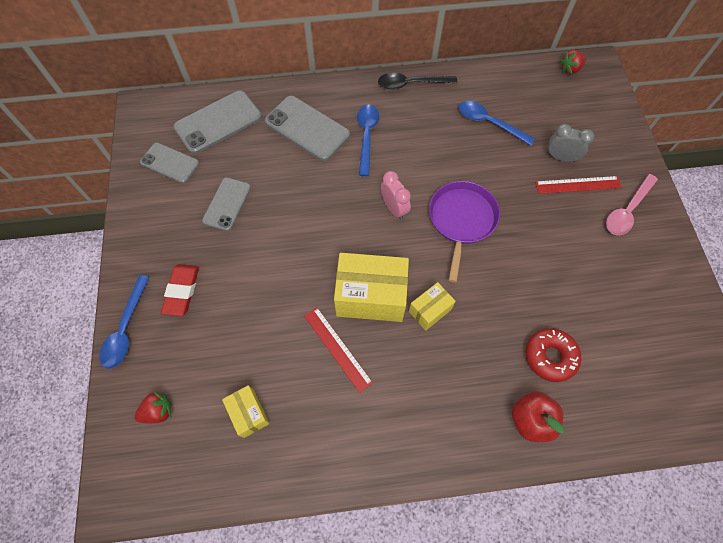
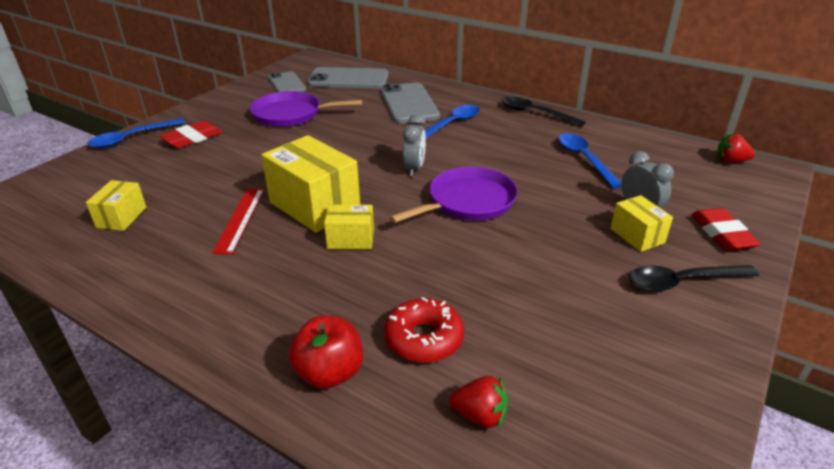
camera: 40 degrees right, 30 degrees down
red strawberry [134,391,172,424] -> red strawberry moved to [449,376,508,428]
grey phone [202,177,251,231] -> purple pan [250,91,362,127]
pink clock [381,171,411,220] -> grey clock [403,114,426,176]
red ruler [535,176,622,194] -> yellow box [610,195,673,252]
pink spoon [606,174,658,235] -> black spoon [629,265,759,292]
none -> red eraser [691,208,761,251]

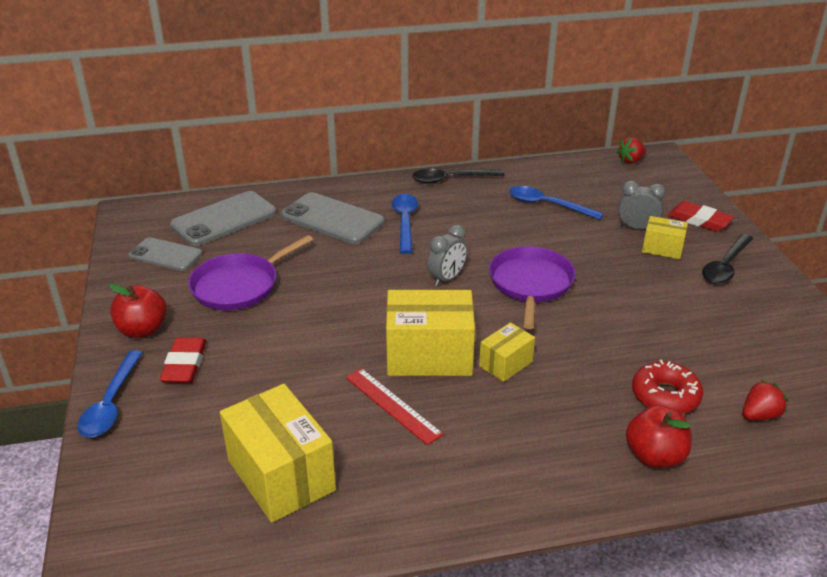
camera: 45 degrees left, 0 degrees up
yellow box [86,180,147,231] -> yellow box [220,384,336,523], size x1.89
grey clock [403,114,426,176] -> grey clock turned 75 degrees clockwise [427,225,467,286]
none -> red apple [109,284,167,338]

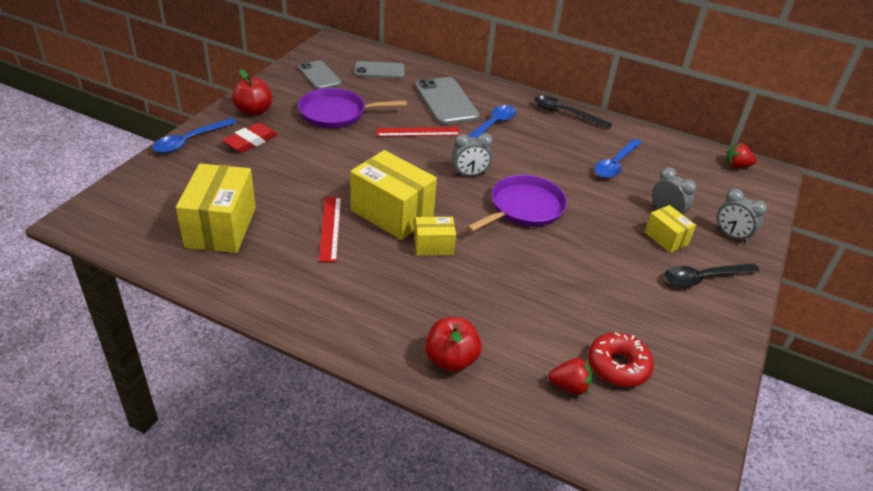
camera: 35 degrees right, 5 degrees up
grey phone [170,191,277,246] -> grey phone [354,61,405,78], size x0.65
blue spoon [509,186,604,220] -> blue spoon turned 120 degrees counterclockwise [594,139,642,178]
red donut [632,360,703,414] -> red donut moved to [588,332,654,387]
red eraser [668,201,734,231] -> grey clock [717,189,767,244]
none -> red ruler [376,127,460,137]

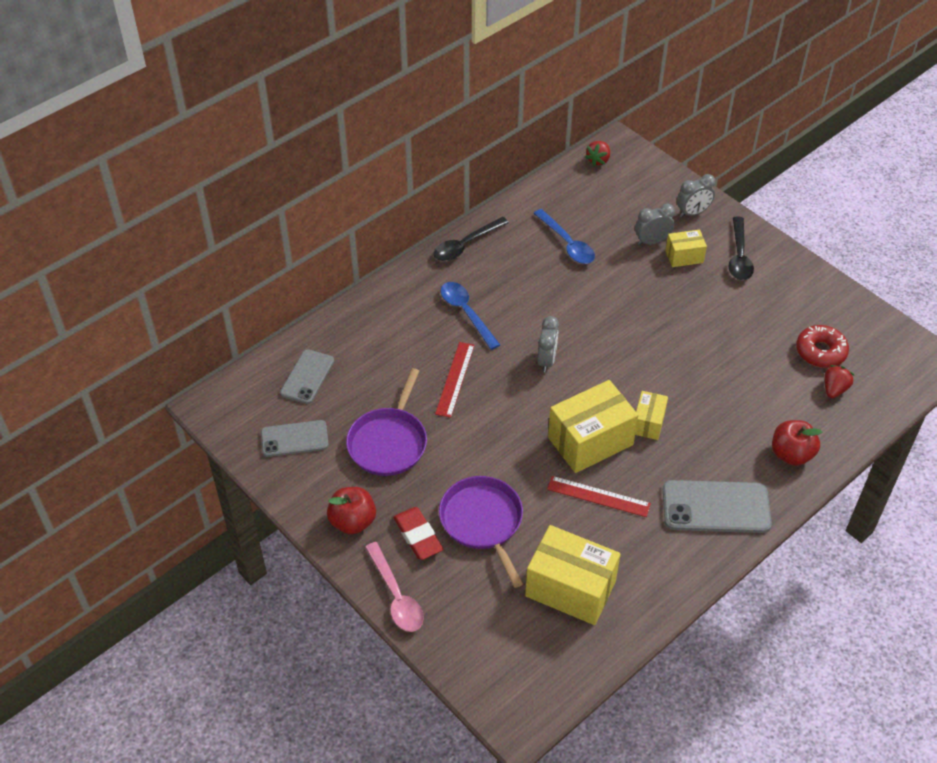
camera: 65 degrees left, 10 degrees up
blue spoon [152,118,237,153] -> pink spoon [365,542,424,632]
grey phone [415,77,480,125] -> grey phone moved to [663,480,772,533]
purple pan [467,175,567,232] -> purple pan moved to [439,476,523,588]

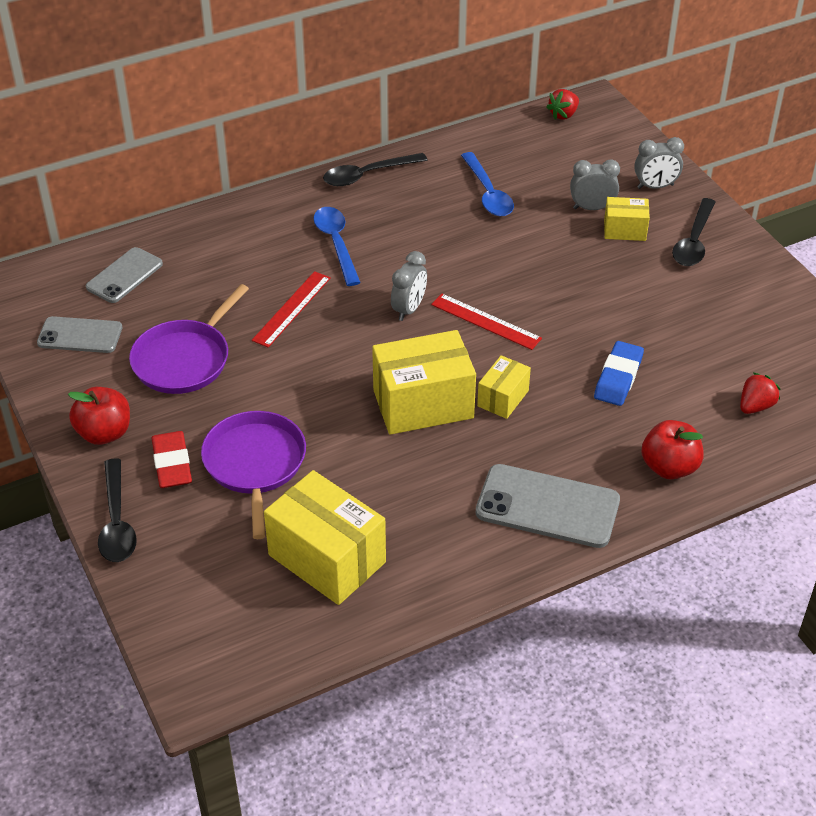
camera: 15 degrees right, 5 degrees down
pink spoon [365,542,424,632] -> black spoon [98,458,137,562]
red ruler [547,476,651,517] -> red ruler moved to [431,294,542,350]
red donut [796,325,849,368] -> none
none -> blue eraser [594,341,644,406]

